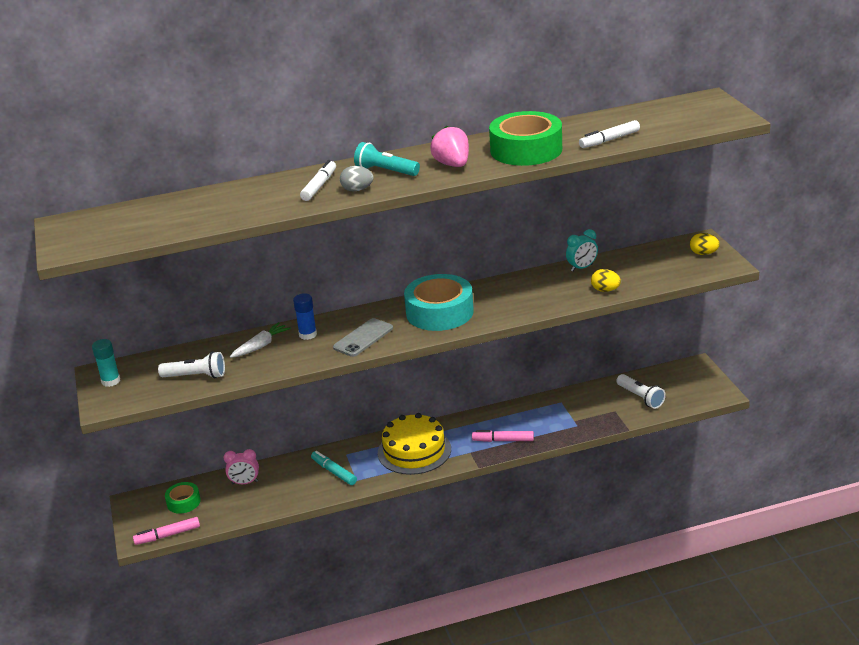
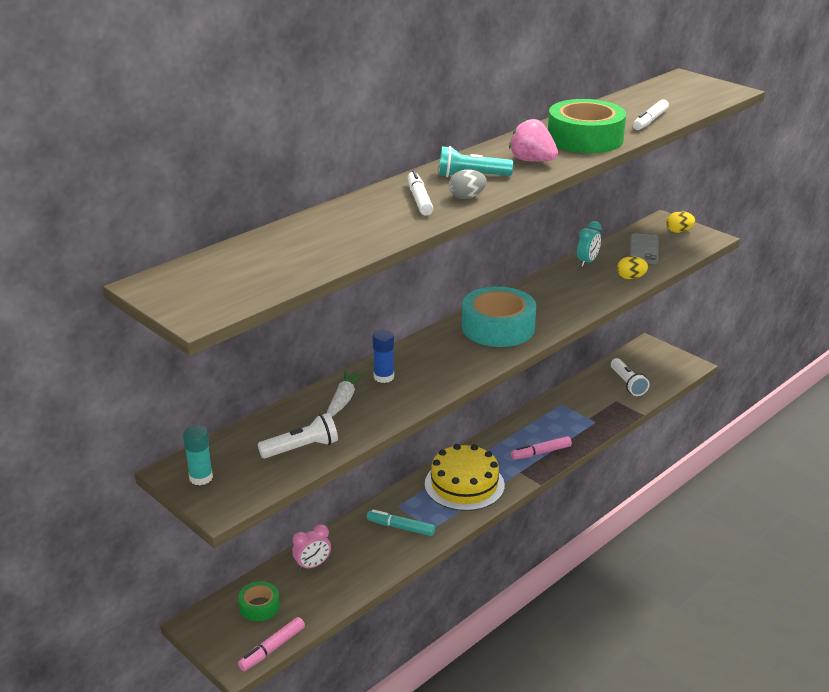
camera: 30 degrees left, 0 degrees up
grey phone [333,318,393,357] -> grey phone moved to [630,233,659,264]
white flashlight [616,374,666,409] -> white flashlight turned 45 degrees clockwise [611,358,649,396]

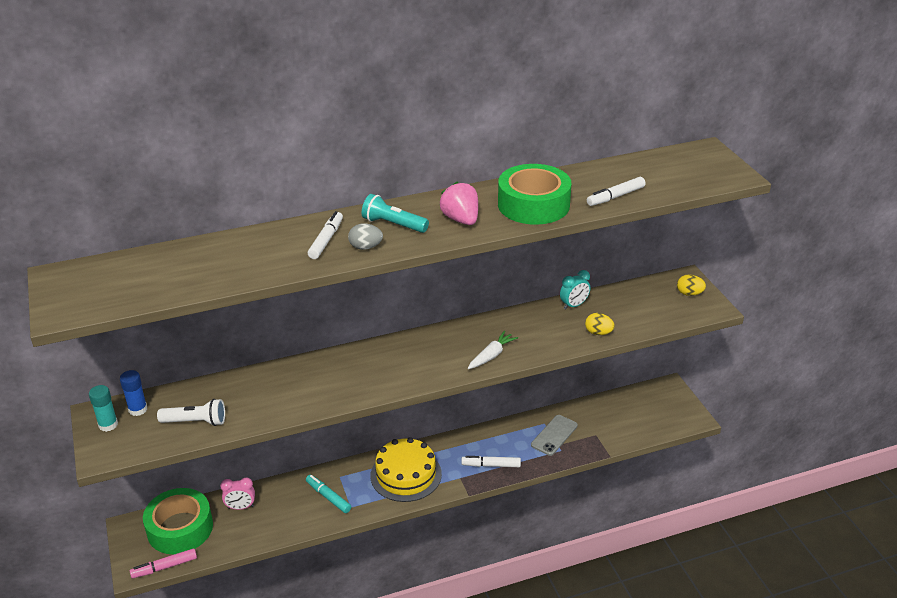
camera: 25 degrees right, 5 degrees up
green tape [238,581,280,621] -> green tape [143,488,213,554], size x1.97
white carrot [327,370,365,417] -> white carrot moved to [468,331,518,369]
blue glue stick [372,330,394,383] -> blue glue stick moved to [120,370,147,416]
turquoise tape [462,286,536,347] -> none
pink marker [511,436,572,460] -> white marker [461,456,521,467]
white flashlight [611,358,649,396] -> none
grey phone [630,233,659,264] -> grey phone moved to [531,415,578,456]

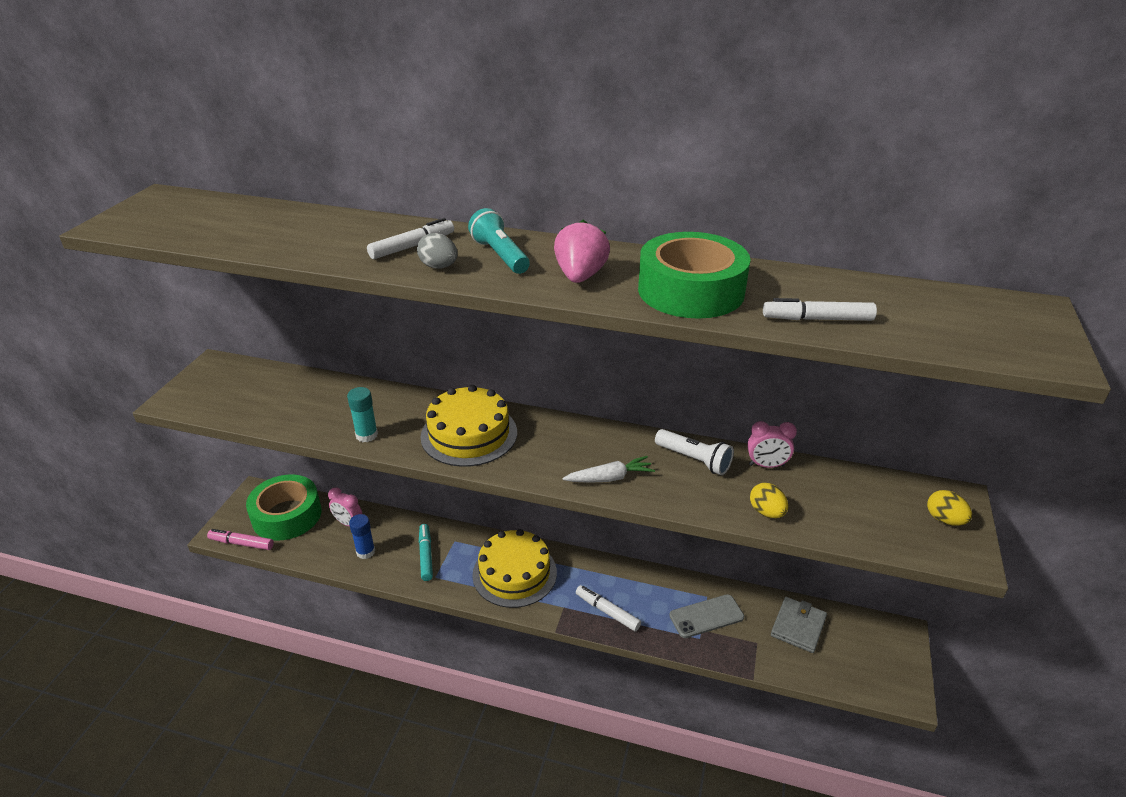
camera: 35 degrees right, 0 degrees up
turquoise glue stick [89,385,118,432] -> turquoise glue stick moved to [347,387,378,442]
blue glue stick [120,370,147,416] -> blue glue stick moved to [349,514,375,559]
white flashlight [157,399,225,426] -> white flashlight moved to [655,429,734,475]
turquoise clock [560,270,591,310] -> pink clock [747,421,797,468]
none -> yellow cake [420,385,517,467]
none -> grey wallet [771,597,827,653]

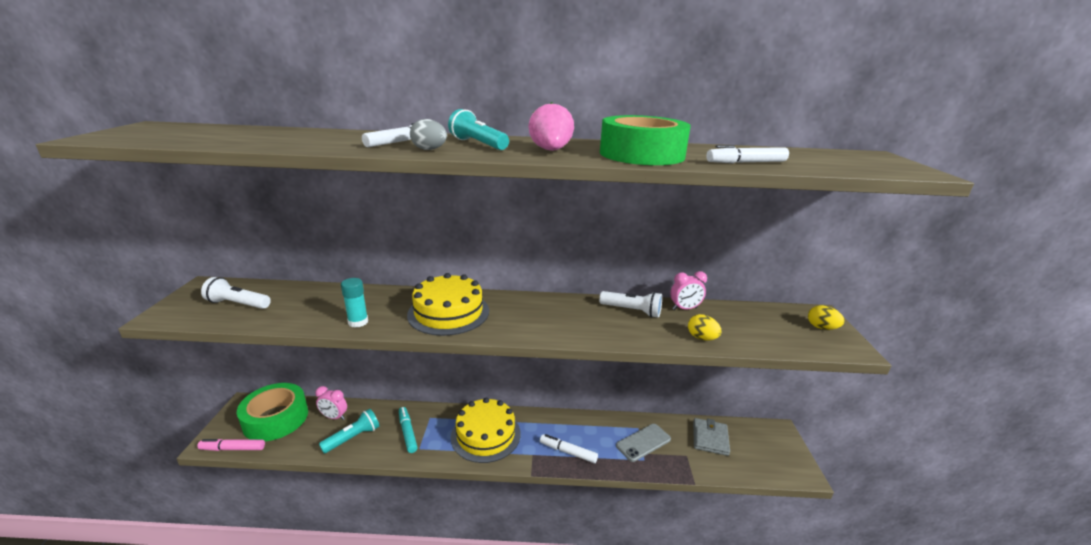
camera: 15 degrees left, 10 degrees down
blue glue stick [349,514,375,559] -> turquoise flashlight [319,409,379,453]
white carrot [562,456,655,483] -> none
none -> white flashlight [201,277,271,309]

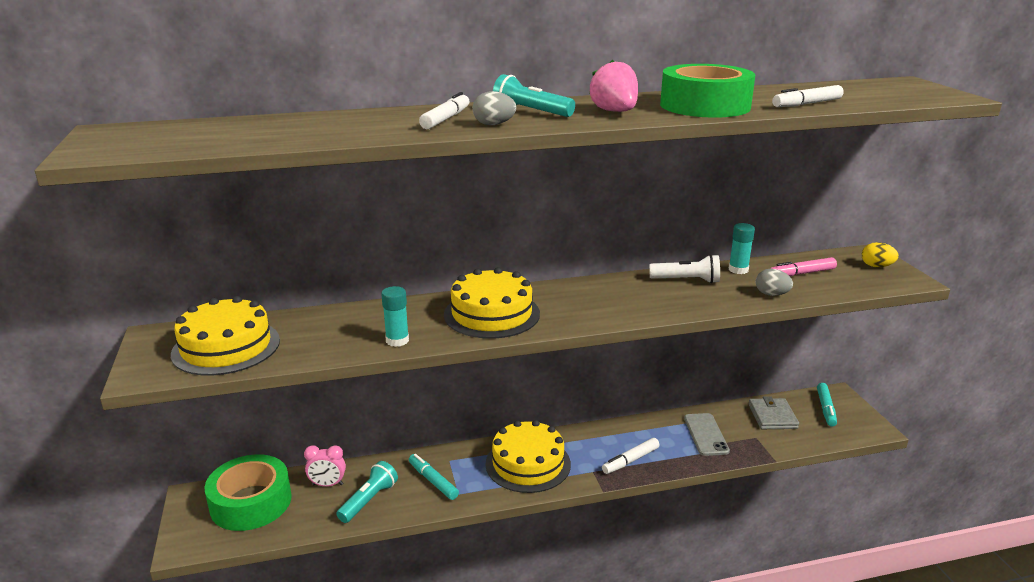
camera: 15 degrees left, 0 degrees up
pink marker [197,439,265,451] -> pink marker moved to [770,257,837,276]
white flashlight [201,277,271,309] -> yellow cake [171,296,280,376]
white marker [540,434,598,463] -> white marker turned 45 degrees counterclockwise [602,438,660,474]
grey phone [616,424,671,462] -> grey phone turned 45 degrees counterclockwise [684,413,730,456]
pink clock [670,271,707,310] -> turquoise glue stick [728,223,755,274]
yellow egg [688,314,721,340] -> grey egg [756,269,793,296]
none -> turquoise marker [817,383,837,427]

